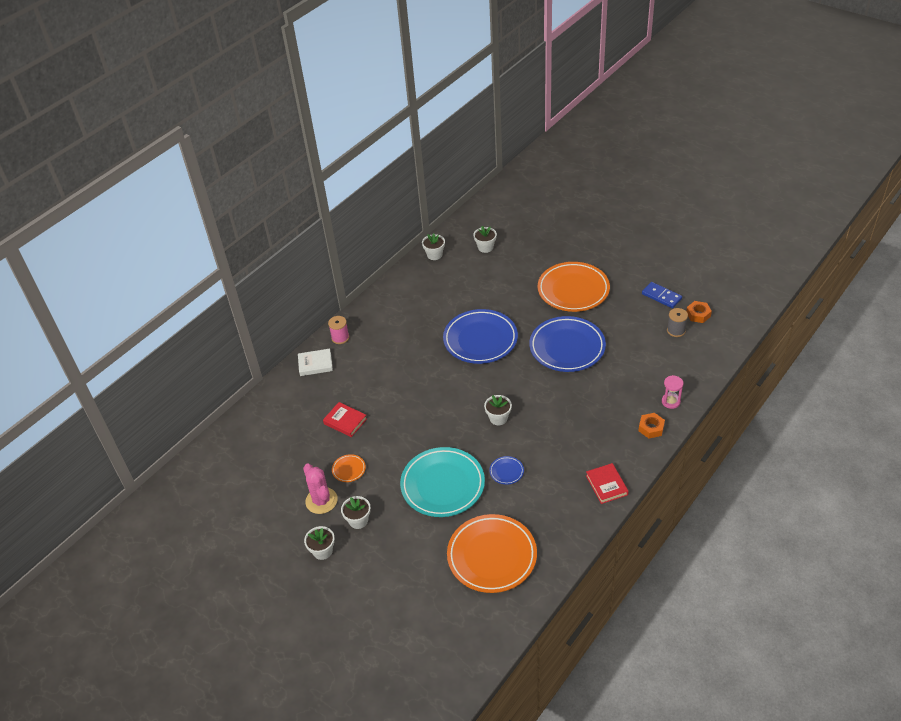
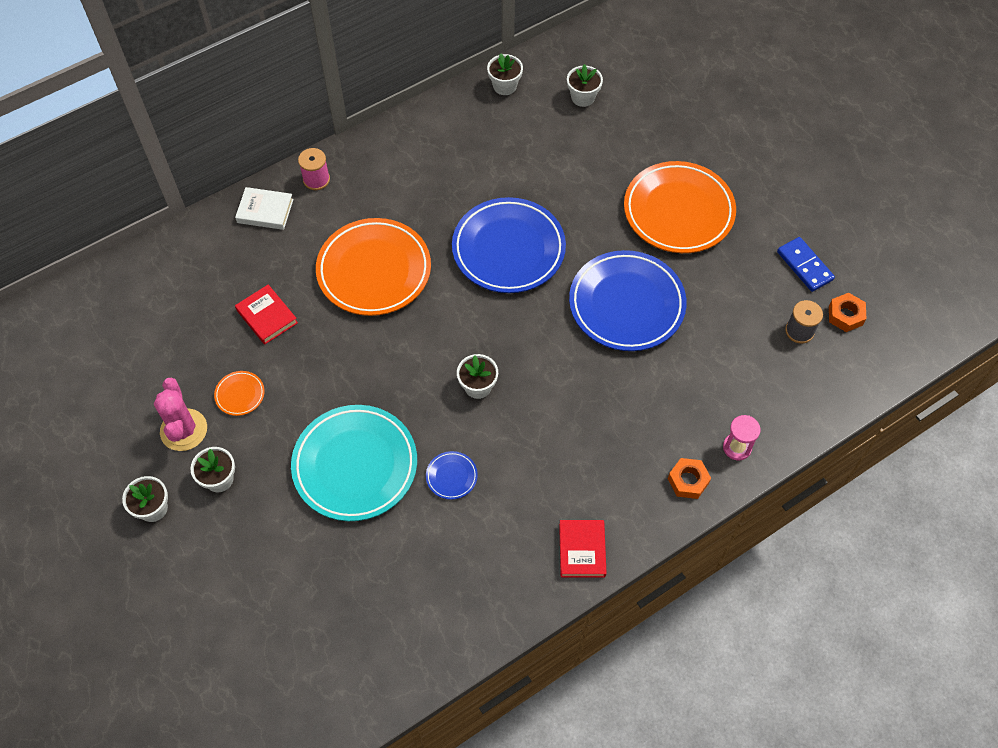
camera: 15 degrees right, 15 degrees up
orange plate [447,514,537,593] -> orange plate moved to [316,218,431,316]

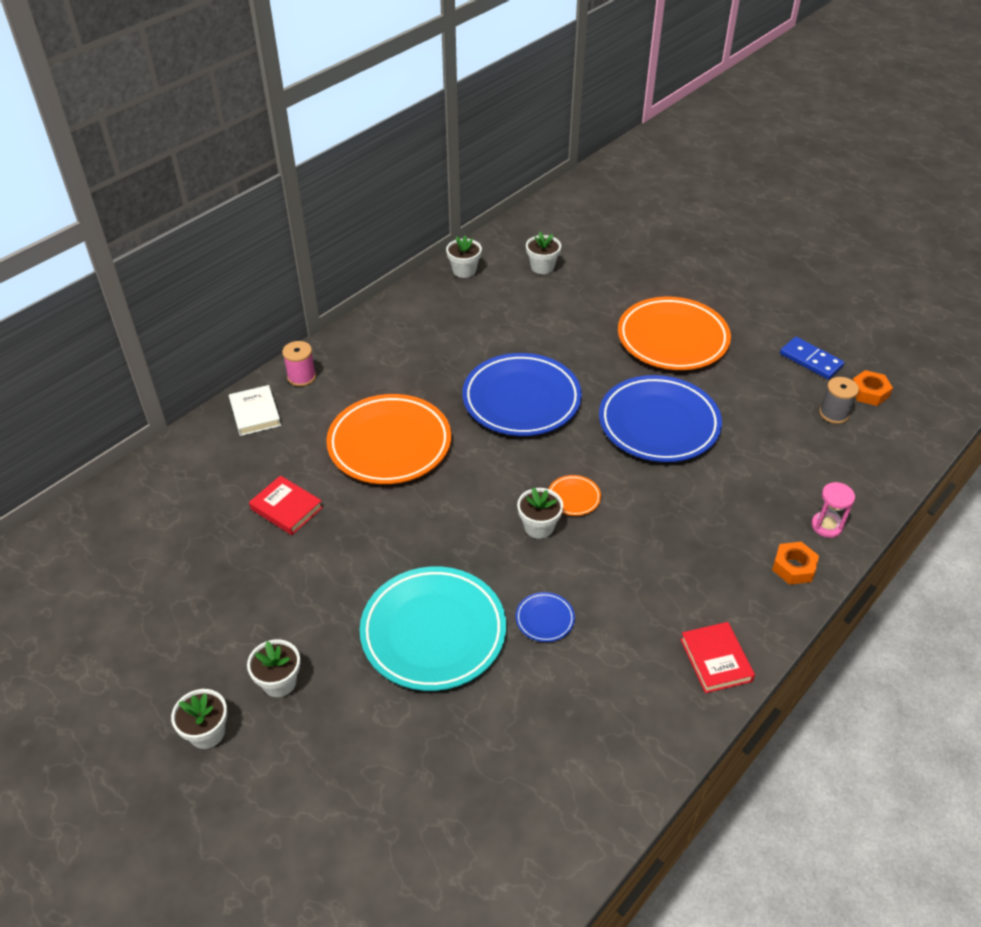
camera: 15 degrees left, 15 degrees down
pink cactus [154,377,207,451] -> none
orange plate [214,371,265,416] -> orange plate moved to [549,475,601,516]
white book [235,187,294,230] -> white book turned 75 degrees clockwise [229,385,281,436]

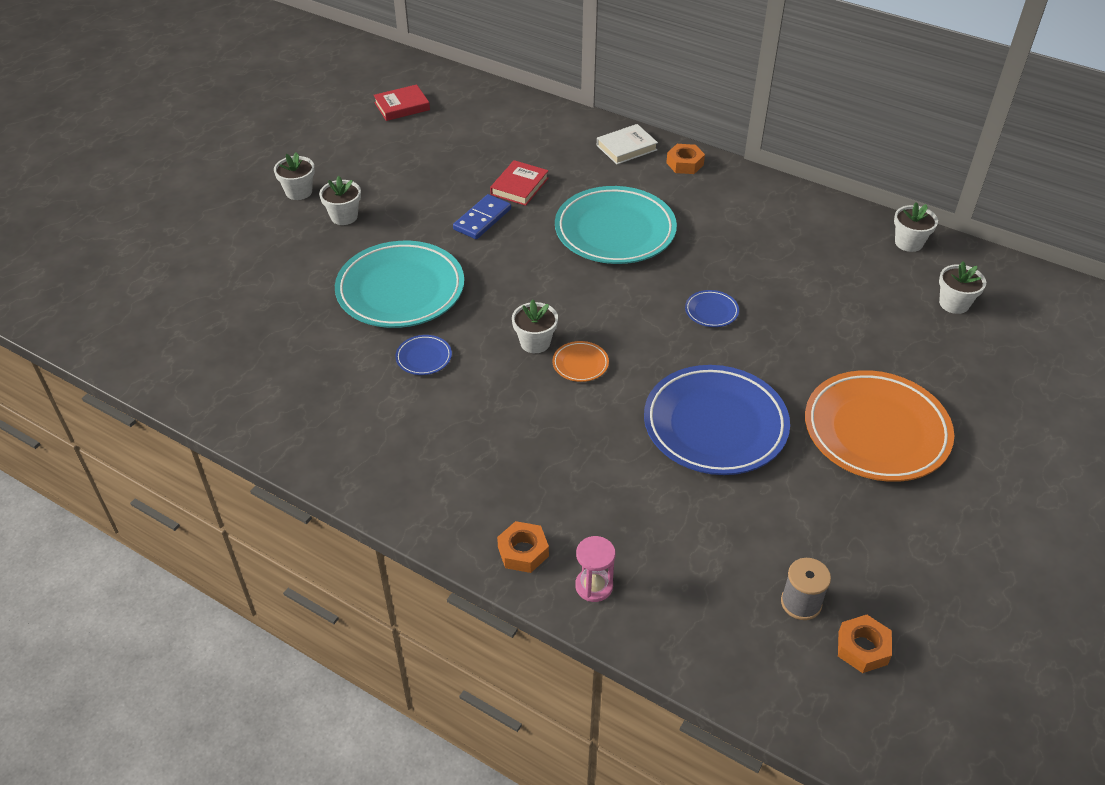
camera: 80 degrees right, 0 degrees up
pink spool [282,341,316,387] -> orange nut [666,144,705,174]
orange plate [326,394,451,484] -> turquoise plate [555,186,677,264]
blue plate [462,353,582,436] -> blue plate [685,290,739,327], size x0.41
red book [680,622,755,693] -> red book moved to [373,84,430,121]
blue domino [780,337,844,379] -> blue domino moved to [453,194,511,239]

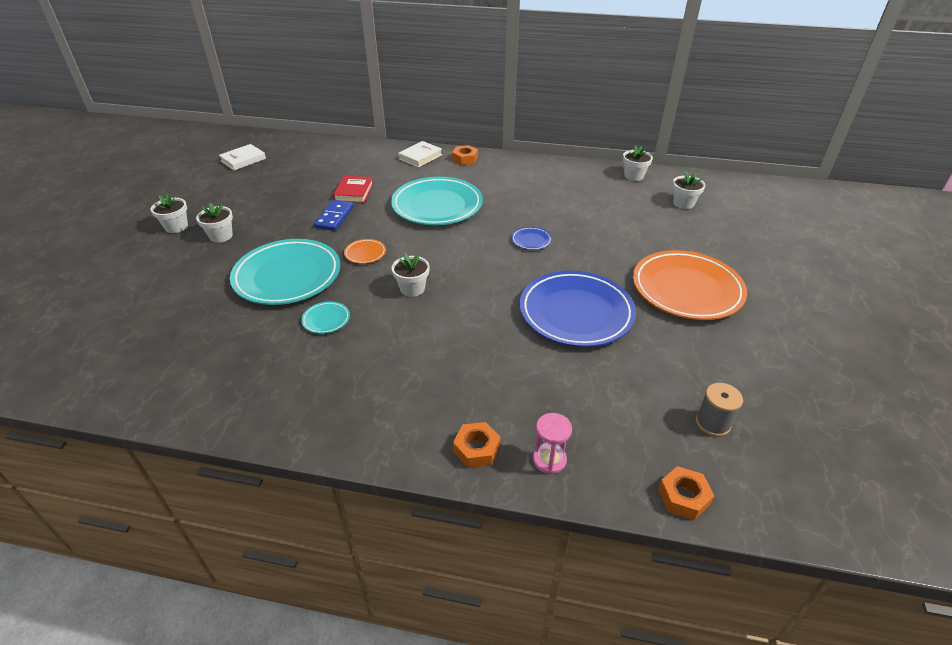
camera: 20 degrees left, 5 degrees down
red book [373,84,430,121] -> white book [219,144,266,171]
blue plate [395,335,452,375] -> turquoise plate [301,302,350,334]
orange plate [552,341,609,382] -> orange plate moved to [344,239,386,264]
orange nut [838,615,892,673] -> orange nut moved to [658,466,714,520]

